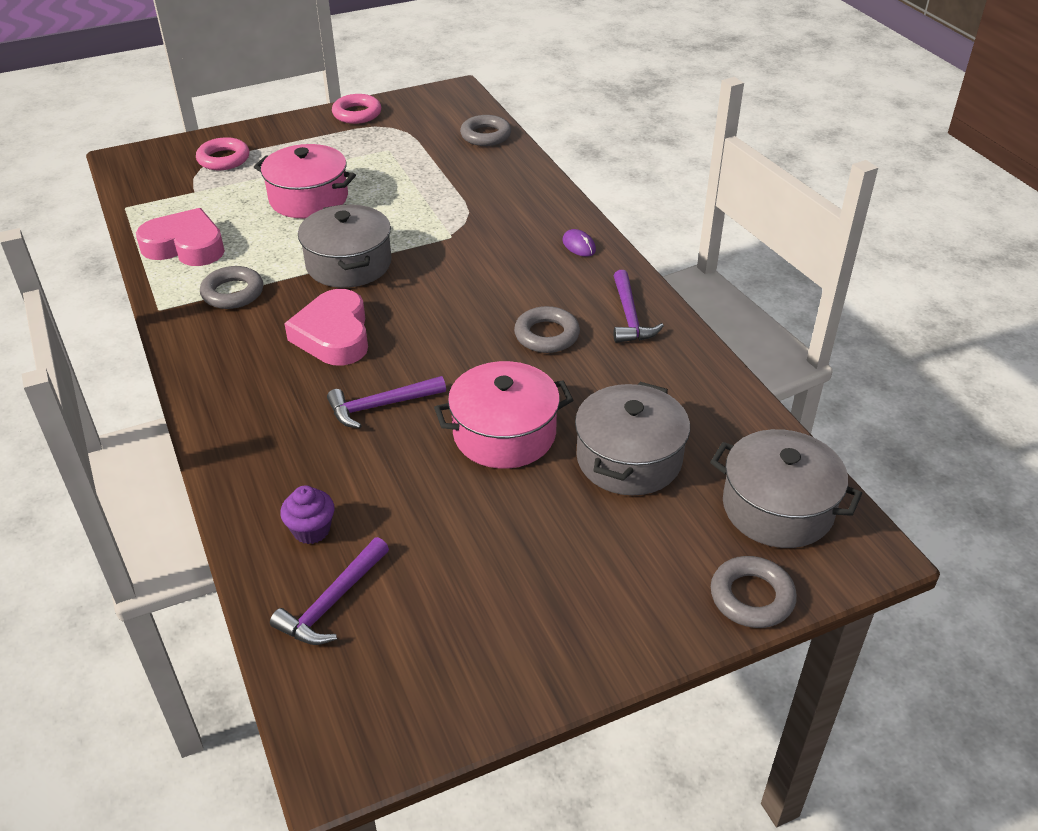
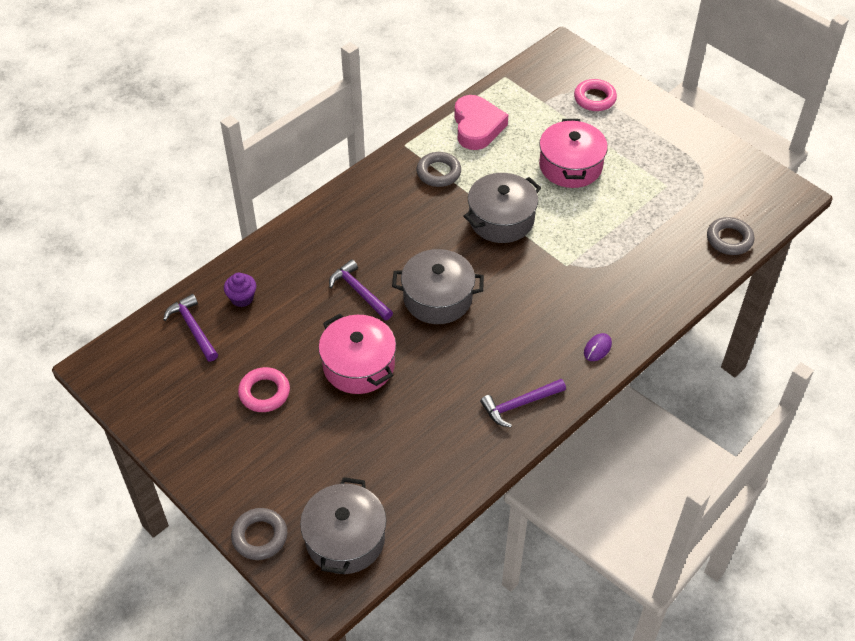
camera: 70 degrees right, 10 degrees up
purple hammer [270,537,389,645] -> purple hammer turned 45 degrees clockwise [163,294,218,361]
pink heart [284,289,368,366] -> none
pink ring [332,94,381,124] -> pink ring moved to [238,367,290,412]
grey ring [514,306,580,353] -> none
grey pot [575,382,690,496] -> grey pot moved to [392,249,484,324]

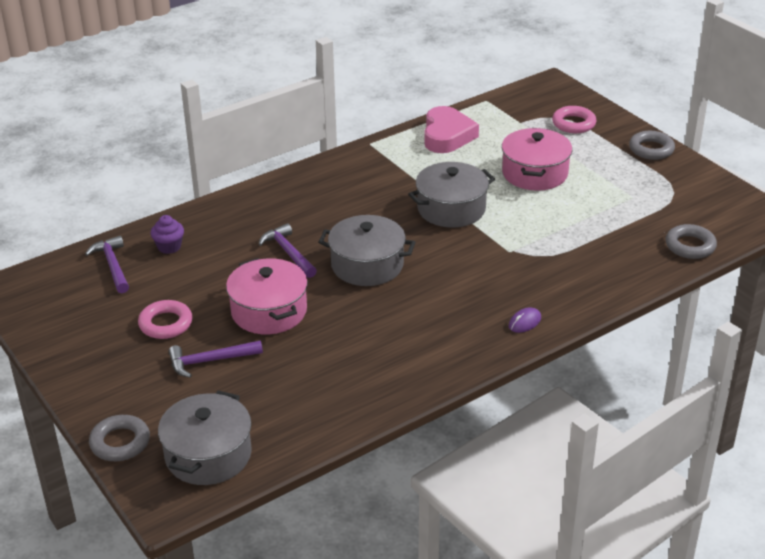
camera: 10 degrees right, 15 degrees down
grey ring [417,152,461,187] -> grey ring moved to [629,131,675,160]
purple hammer [480,379,566,427] -> purple hammer moved to [168,340,263,378]

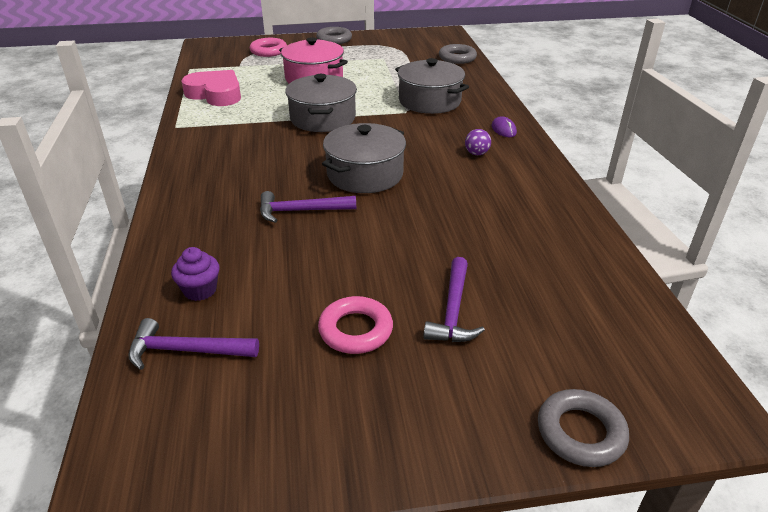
camera: 65 degrees left, 0 degrees up
grey pot [158,391,252,485] -> grey pot moved to [395,58,469,114]
pink pot [226,258,308,334] -> none
none -> purple ball [465,129,491,155]

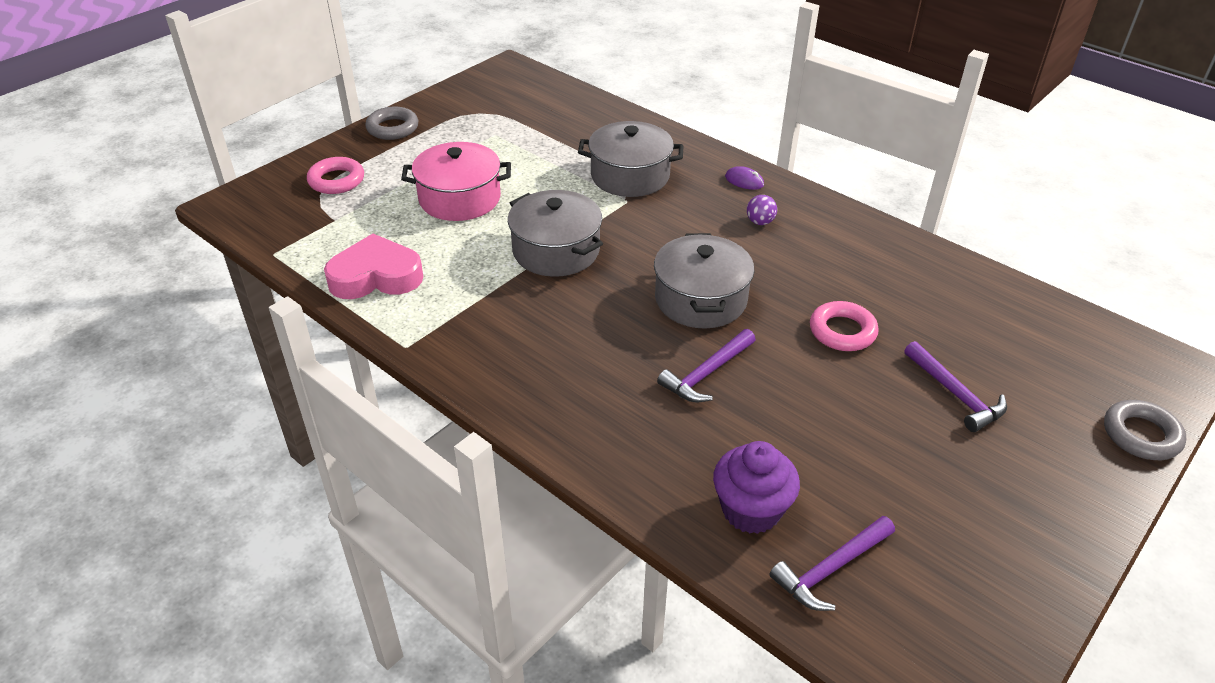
camera: 40 degrees left, 5 degrees up
purple cupcake [171,247,220,301] -> purple cupcake [713,441,800,534], size x1.55
pink ring [318,296,393,354] -> pink ring moved to [810,301,879,351]
grey ring [439,44,477,64] -> none

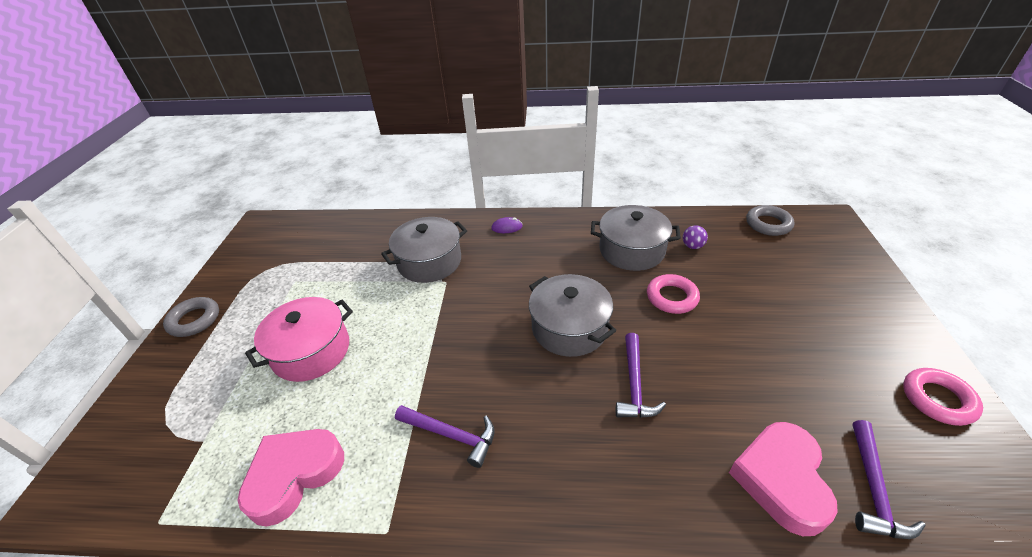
camera: 35 degrees left, 0 degrees up
pink ring [307,157,364,194] -> pink ring moved to [903,368,983,426]
grey pot [508,190,603,277] -> grey pot moved to [591,205,681,271]
purple cupcake [713,441,800,534] -> pink heart [729,422,838,536]
purple ball [747,195,777,225] -> purple ball moved to [683,225,708,249]
purple hammer [904,341,1007,432] -> purple hammer moved to [395,405,494,468]
grey ring [1104,400,1186,460] -> grey ring moved to [746,205,794,236]

